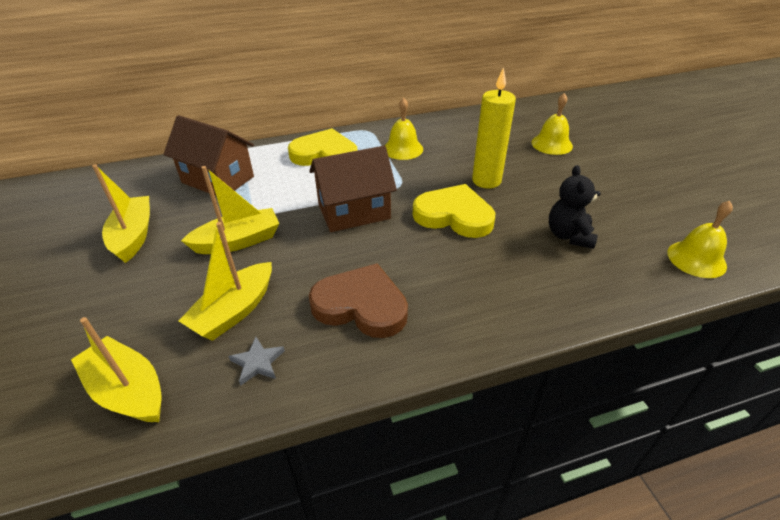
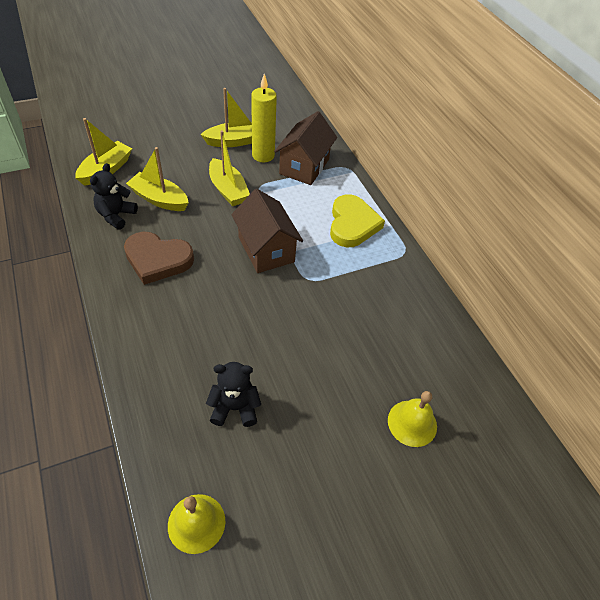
camera: 80 degrees right, 10 degrees up
grey star [228,337,285,386] -> black teddy bear [90,163,138,230]
brown heart [309,263,408,338] -> brown heart turned 90 degrees clockwise [124,232,194,285]
yellow bell [384,98,423,160] -> none
yellow heart [413,184,495,238] -> none
yellow candle [472,67,516,189] -> yellow candle moved to [251,74,277,162]

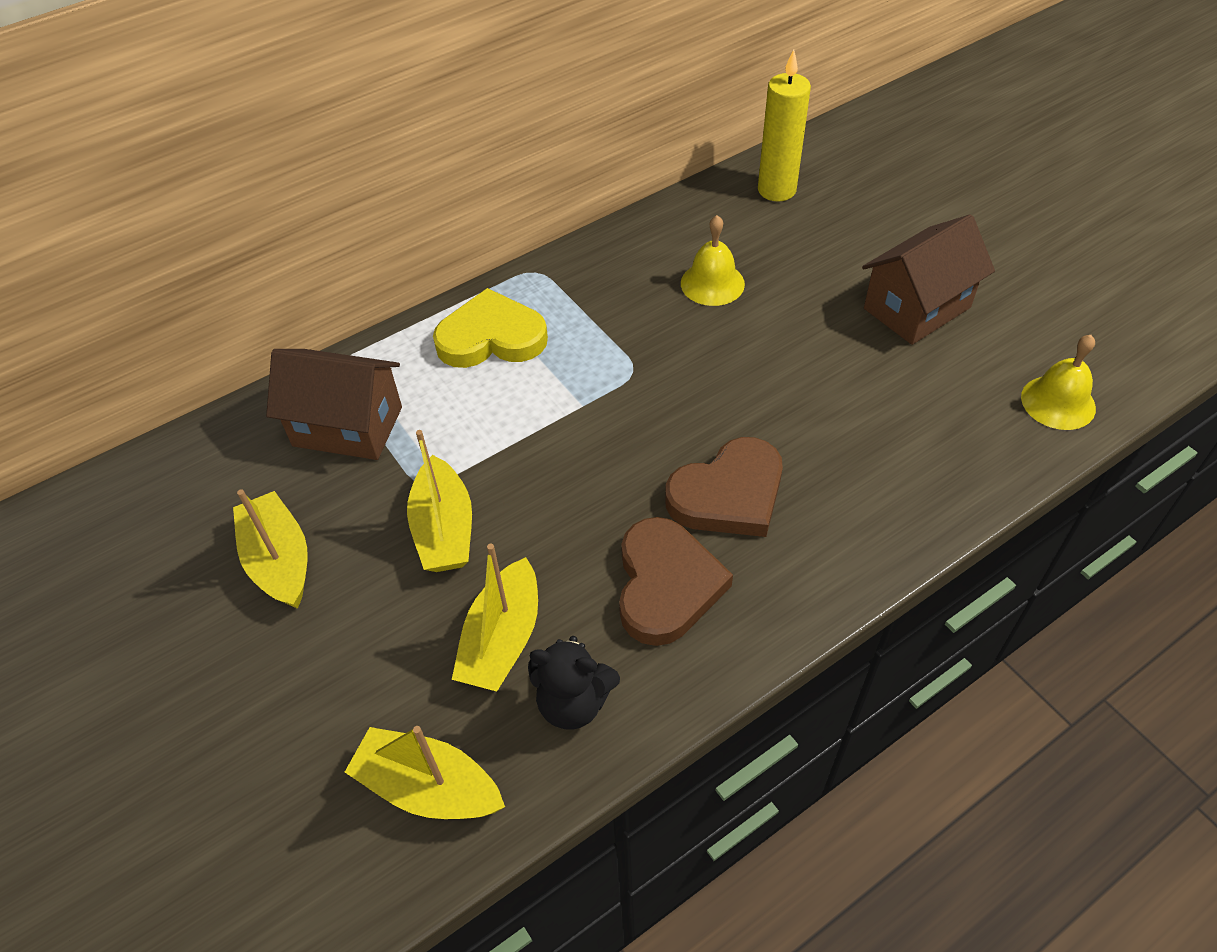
camera: 95 degrees left, 0 degrees up
black teddy bear [206,362,261,427] -> none
yellow boat [209,131,250,206] -> yellow boat turned 120 degrees clockwise [407,430,472,572]
brown house [231,189,303,273] -> brown house moved to [862,214,995,345]
yellow candle [251,74,277,162] -> yellow candle moved to [758,50,811,202]
yellow bell [388,391,437,447] -> yellow bell moved to [681,215,745,306]
none -> brown heart [665,437,783,537]

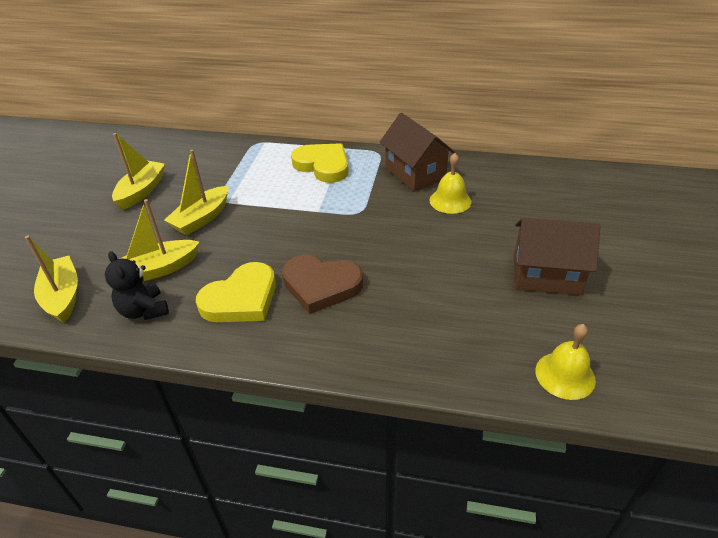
camera: 45 degrees right, 10 degrees down
brown house [266,349,402,460] -> brown house moved to [379,113,455,192]
brown heart [619,517,733,646] -> yellow heart [196,262,276,322]
yellow candle [758,50,811,202] -> none

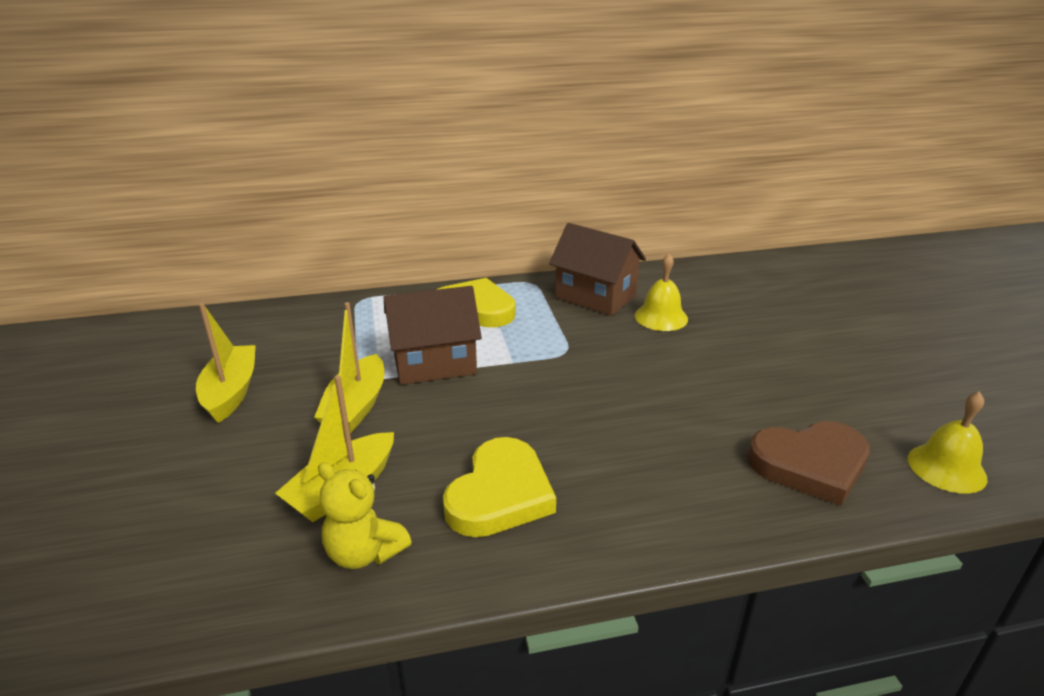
camera: 25 degrees left, 10 degrees down
yellow boat [25,235,78,323] -> none
black teddy bear [105,251,169,320] -> yellow teddy bear [318,462,411,569]
brown heart [282,255,363,314] -> brown heart moved to [747,421,870,506]
brown house [514,218,601,295] -> brown house moved to [384,286,482,385]

